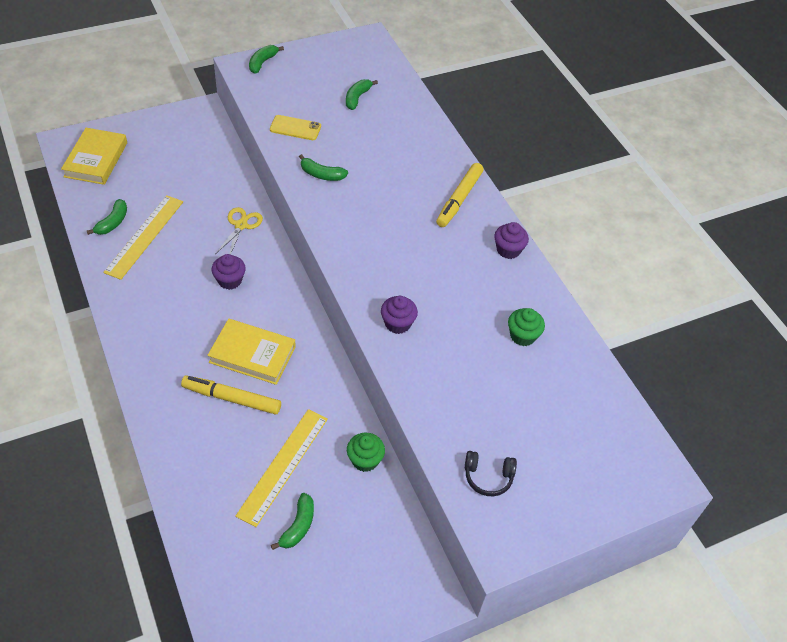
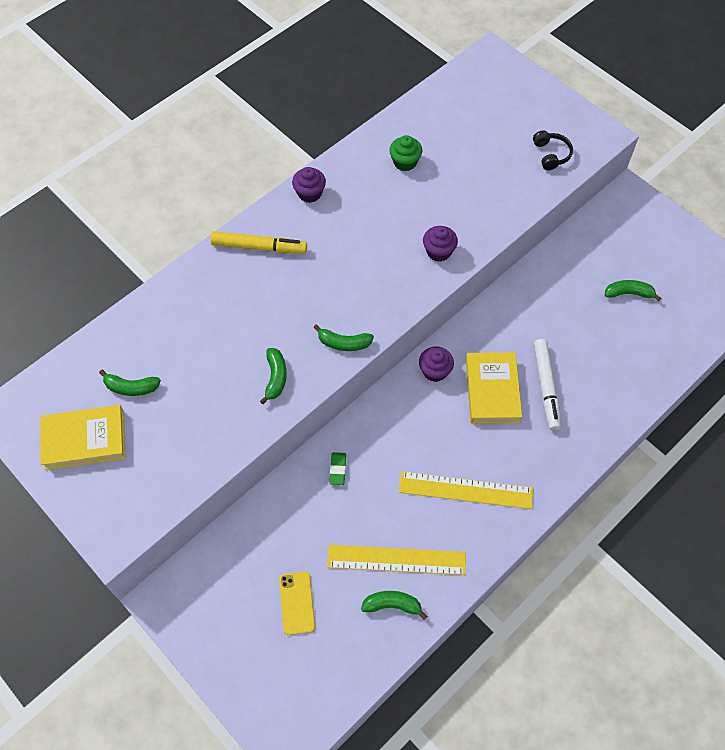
camera: 105 degrees left, 10 degrees up
yellow book [61,128,127,185] -> yellow book moved to [40,405,126,470]
yellow marker [181,376,281,415] -> white marker [534,339,561,431]
purple cupcake [212,254,246,290] -> purple cupcake moved to [419,346,454,382]
yellow scissors [215,207,263,255] -> green eraser [329,452,346,485]
yellow ruler [235,409,328,527] -> yellow ruler moved to [399,471,533,509]
green banana [249,45,284,74] -> green banana moved to [313,324,374,351]
yellow phone [270,115,321,140] -> yellow phone moved to [279,572,315,635]
green cupcake [347,433,385,472] -> none

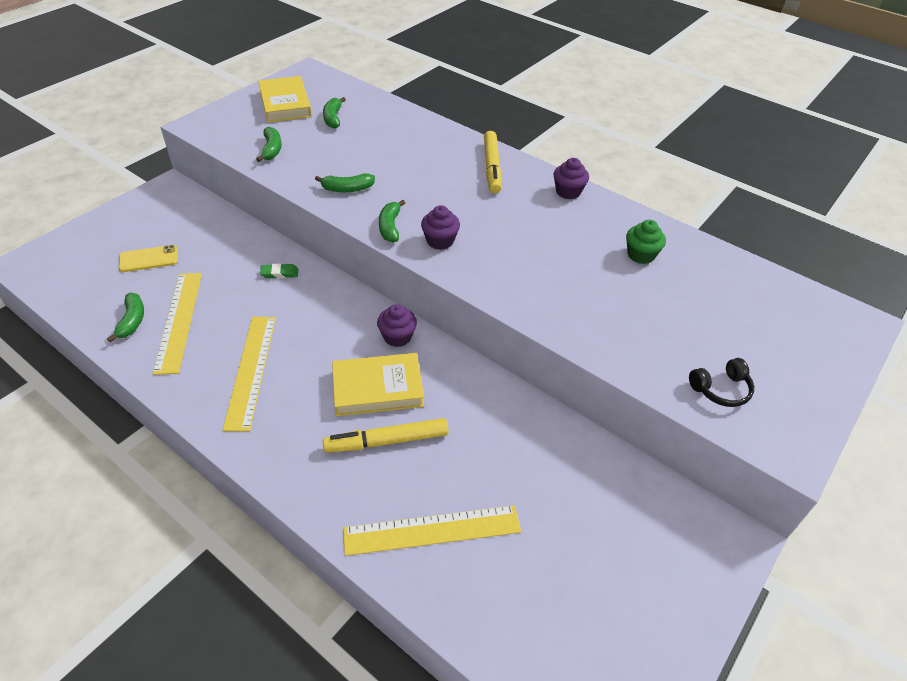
camera: 80 degrees right, 15 degrees down
purple cupcake [423,226,458,262] -> purple cupcake moved to [421,205,460,250]
white marker [534,339,561,431] -> yellow marker [323,418,449,453]
green banana [605,280,661,301] -> green banana moved to [256,127,282,162]
none -> yellow ruler [343,505,521,556]

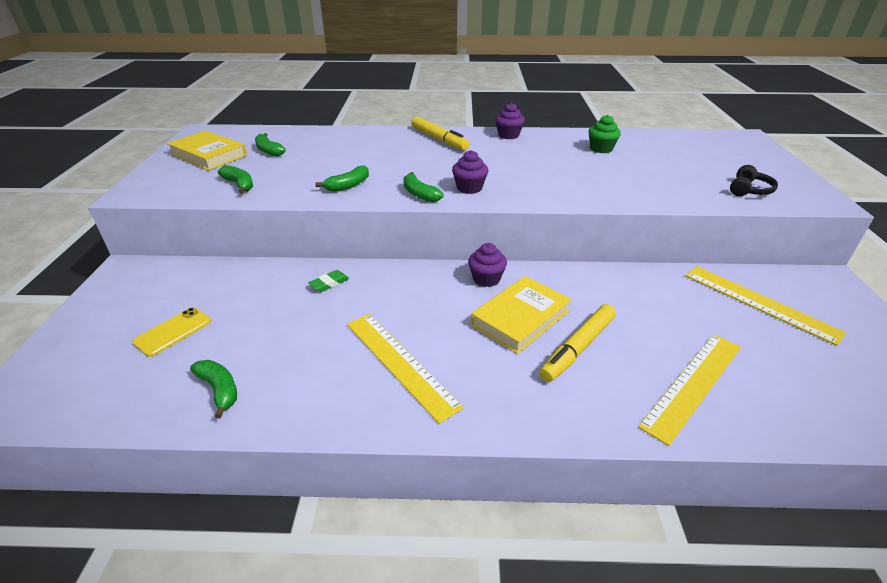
camera: 35 degrees left, 10 degrees down
yellow ruler [153,273,202,375] -> yellow ruler moved to [685,266,846,346]

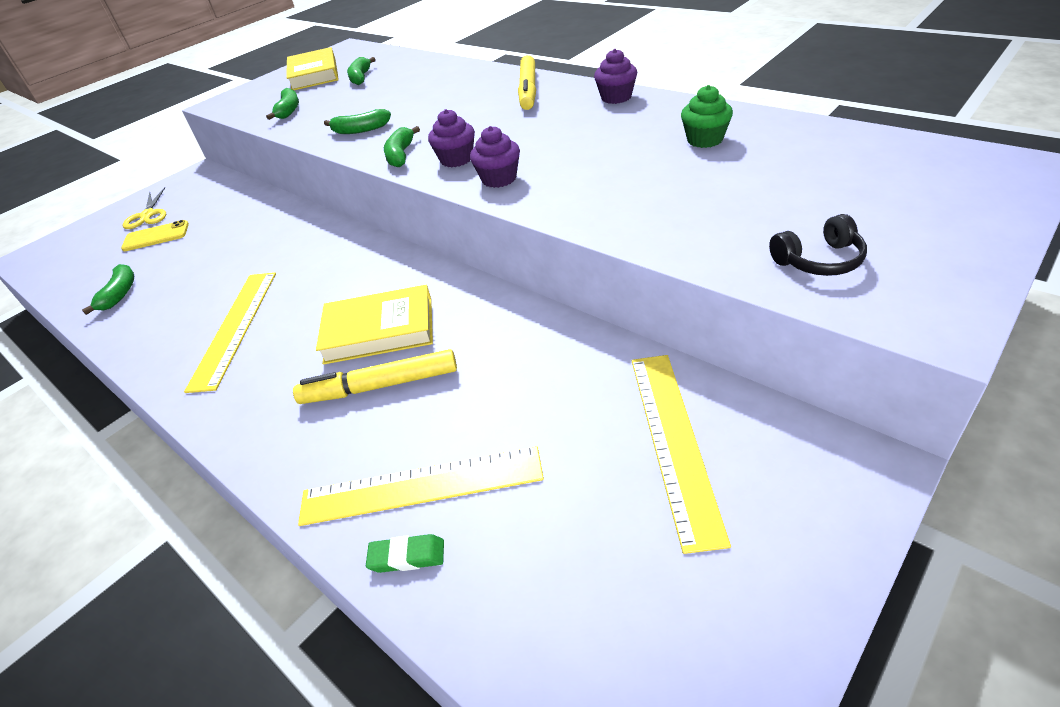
camera: 45 degrees right, 5 degrees up
green eraser [308,270,349,292] -> green eraser moved to [366,534,444,573]
purple cupcake [468,243,507,287] -> purple cupcake moved to [470,126,520,188]
none -> yellow scissors [122,187,166,229]

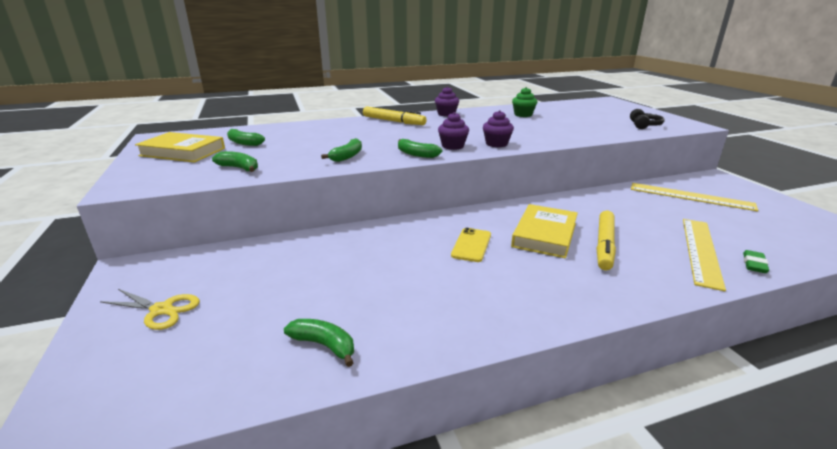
camera: 65 degrees left, 15 degrees down
yellow phone [121,220,189,251] -> yellow phone moved to [451,228,491,262]
yellow ruler [184,272,276,393] -> none

